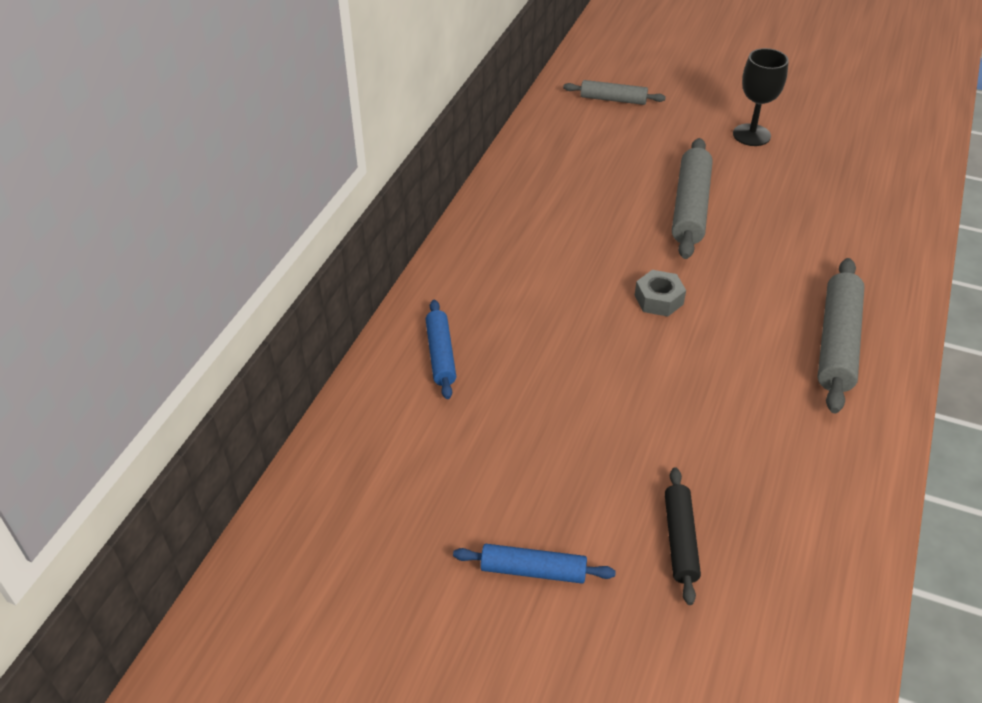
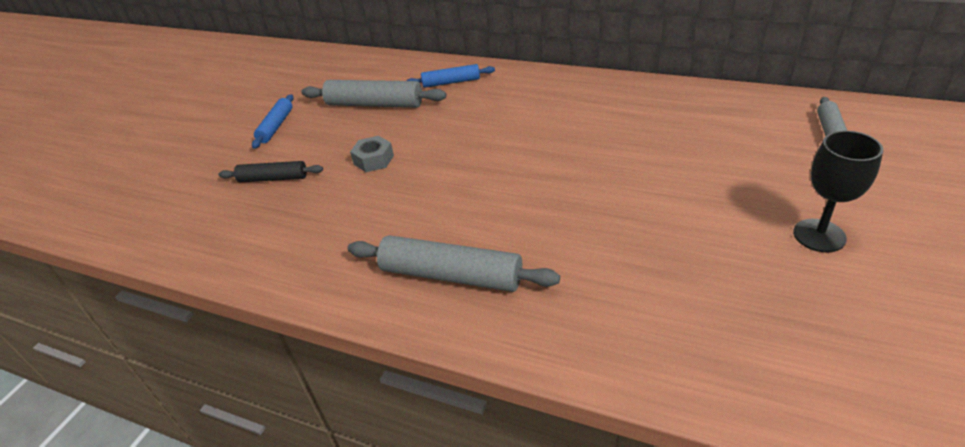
camera: 95 degrees right, 5 degrees down
grey nut [634,270,686,317] -> grey nut moved to [350,136,394,172]
grey rolling pin [672,138,713,259] -> grey rolling pin moved to [301,80,447,108]

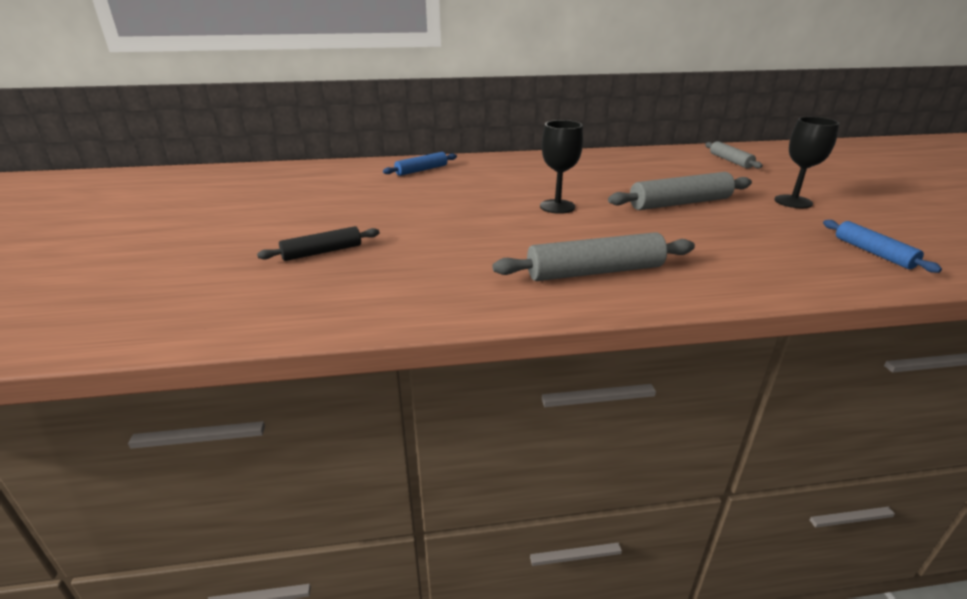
camera: 35 degrees left, 10 degrees down
blue rolling pin [252,94,294,149] -> blue rolling pin moved to [823,220,942,273]
grey rolling pin [301,80,447,108] -> grey rolling pin moved to [608,172,752,210]
grey nut [350,136,394,172] -> none
none -> black goblet [540,120,583,214]

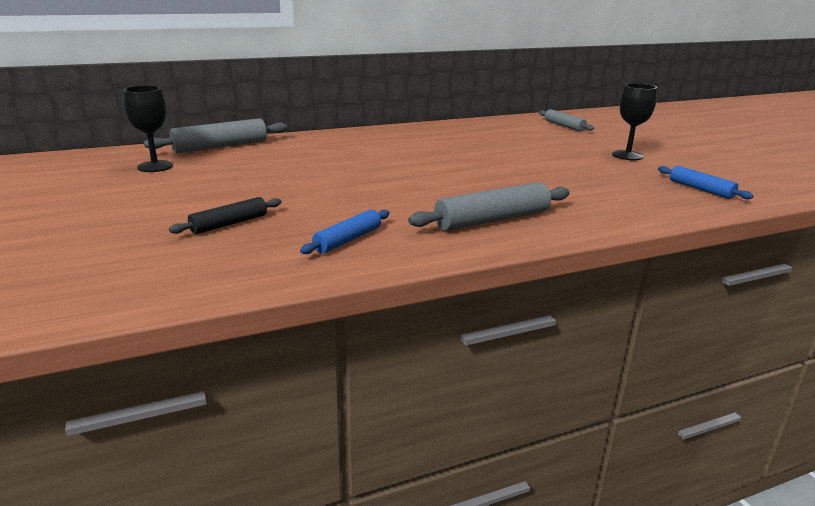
camera: 15 degrees left, 5 degrees down
blue rolling pin [383,152,457,176] -> blue rolling pin moved to [300,210,389,254]
black goblet [540,120,583,214] -> black goblet moved to [124,85,173,172]
grey rolling pin [608,172,752,210] -> grey rolling pin moved to [144,118,287,153]

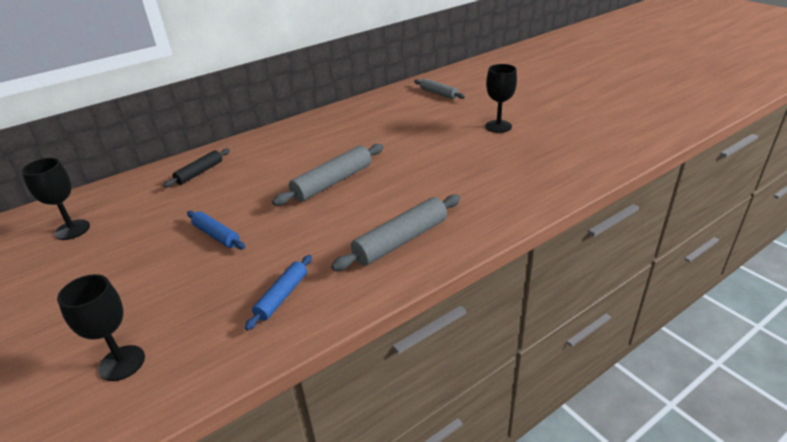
camera: 10 degrees left, 10 degrees up
grey rolling pin [144,118,287,153] -> grey rolling pin moved to [272,144,383,206]
black rolling pin [169,197,281,234] -> black rolling pin moved to [163,149,230,187]
blue rolling pin [658,166,754,199] -> blue rolling pin moved to [187,211,245,249]
none -> black goblet [57,274,145,381]

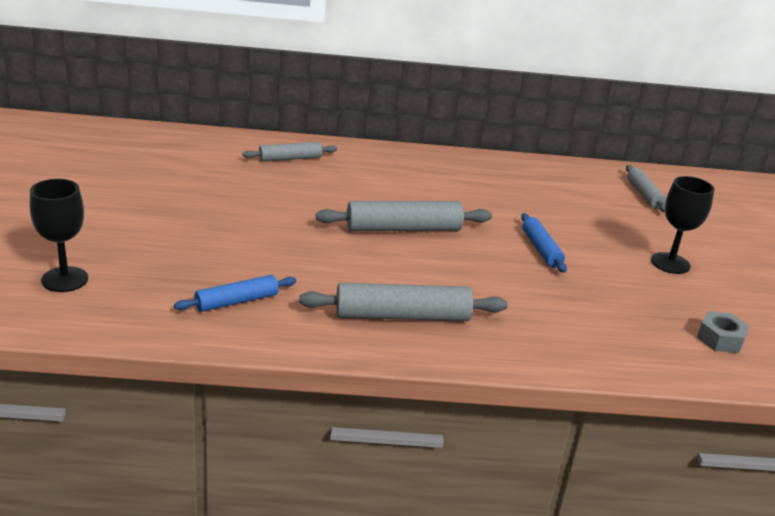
camera: 30 degrees right, 5 degrees down
black goblet [21,158,90,240] -> none
black rolling pin [163,149,230,187] -> grey rolling pin [243,142,337,162]
blue rolling pin [187,211,245,249] -> blue rolling pin moved to [521,213,567,273]
none -> grey nut [697,311,750,353]

